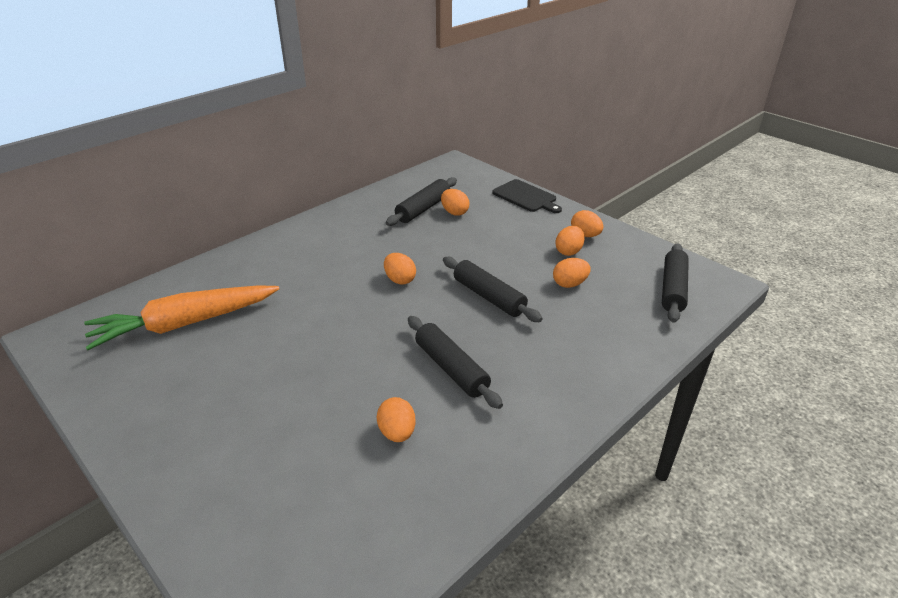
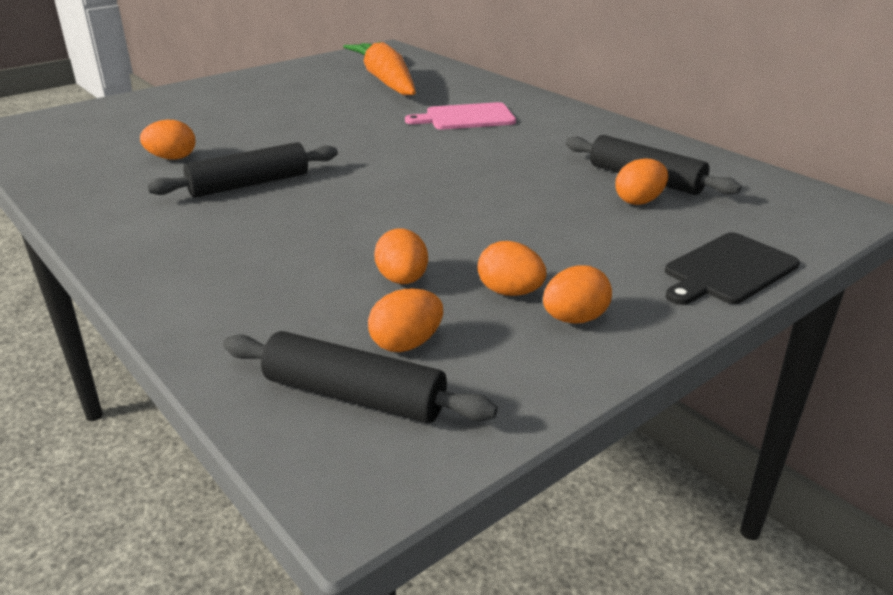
camera: 95 degrees right, 5 degrees down
orange egg [384,253,416,285] -> orange egg moved to [368,288,443,352]
black rolling pin [443,257,542,322] -> none
none -> pink cutting board [405,102,516,130]

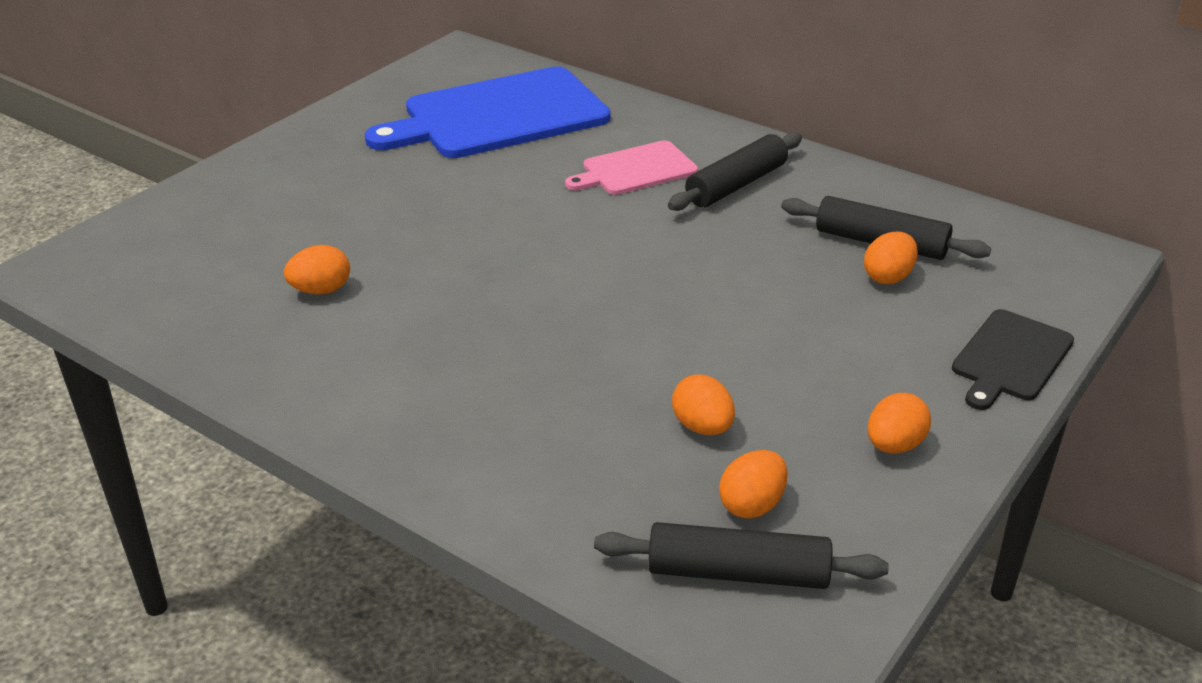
camera: 15 degrees left, 5 degrees up
black rolling pin [147,142,338,197] -> black rolling pin moved to [668,132,802,211]
orange carrot [343,42,416,95] -> blue cutting board [365,67,611,158]
orange egg [478,241,547,296] -> none

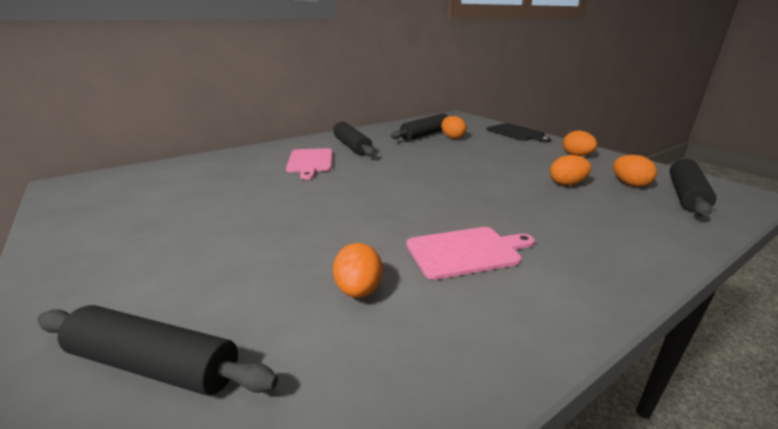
camera: 70 degrees left, 10 degrees down
blue cutting board [365,67,611,158] -> none
none -> black rolling pin [38,305,278,396]
none -> pink cutting board [406,227,535,280]

